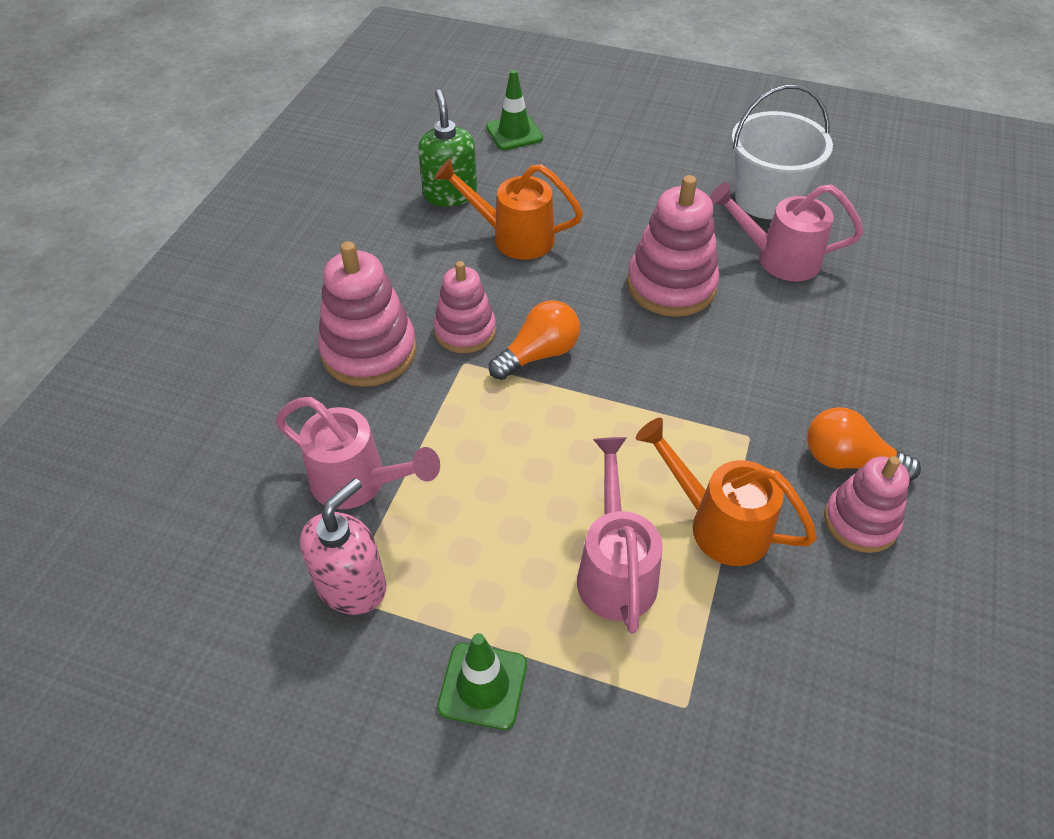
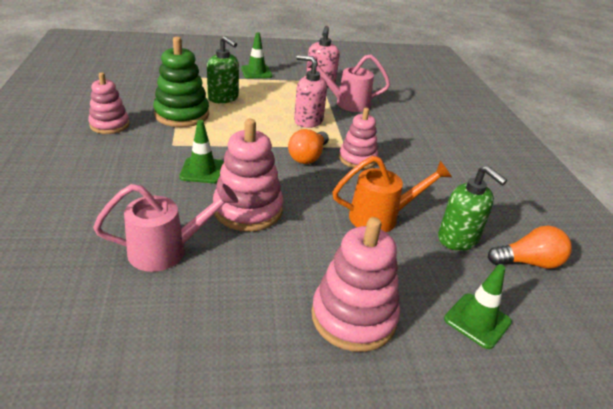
camera: 150 degrees right, 15 degrees down
pink stacking toy [318,241,417,387] -> pink stacking toy moved to [311,217,400,352]
pink watering can [577,437,663,634] -> green soap dispenser [207,36,239,104]
orange watering can [636,418,817,566] -> green stacking toy [153,37,209,127]
white bucket [731,85,833,219] -> none
orange light bulb [807,407,921,482] -> orange light bulb moved to [488,226,572,269]
none -> green traffic cone [179,120,224,183]
none -> pink soap dispenser [294,55,327,128]

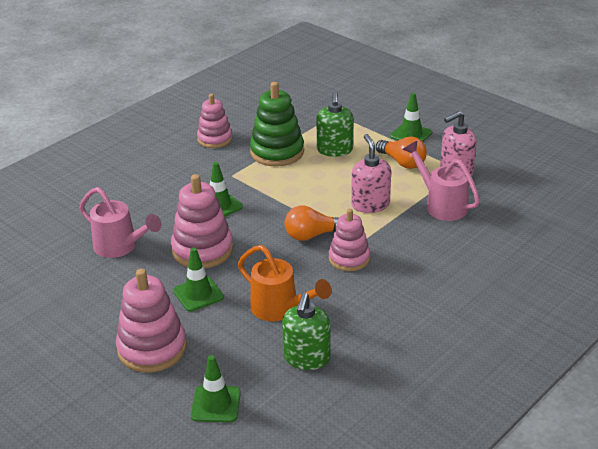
camera: 55 degrees right, 0 degrees up
orange light bulb [488,226,572,269] -> orange light bulb moved to [376,137,427,169]
none -> green traffic cone [173,247,224,312]

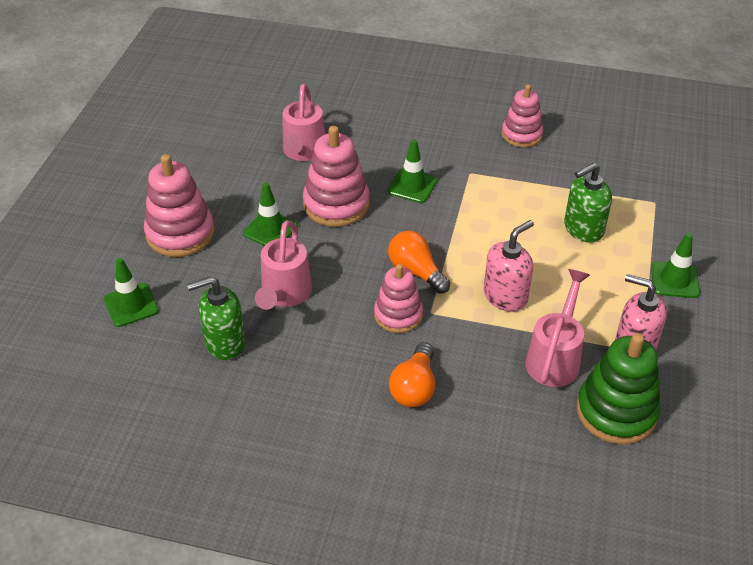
camera: 60 degrees right, 10 degrees up
orange watering can [238,245,331,321] -> pink watering can [255,220,312,310]
green stacking toy [250,82,304,167] -> green stacking toy moved to [577,333,660,445]
orange light bulb [376,137,427,169] -> orange light bulb moved to [389,342,435,407]

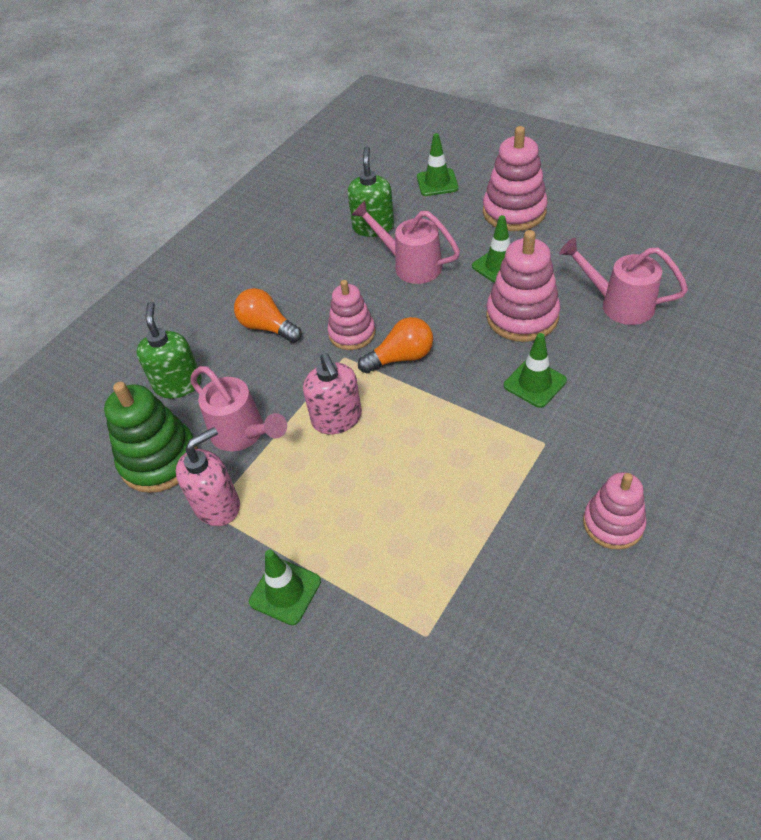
camera: 115 degrees right, 5 degrees up
green soap dispenser [564,163,612,243] -> green soap dispenser moved to [136,302,202,398]

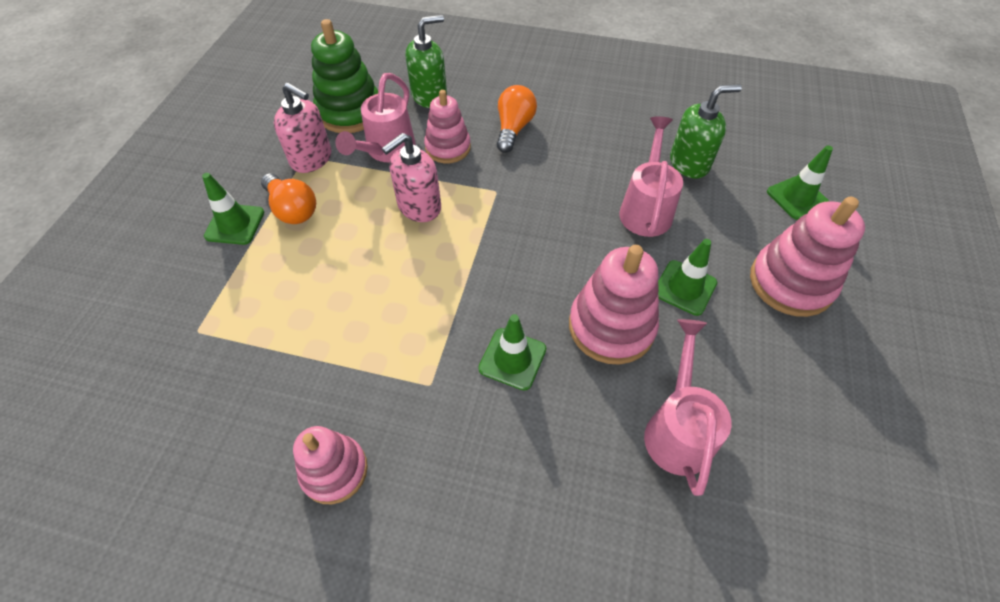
camera: 65 degrees right, 5 degrees up
pink stacking toy [327,280,375,350] -> pink stacking toy moved to [424,90,471,163]
orange light bulb [358,317,433,373] -> orange light bulb moved to [261,173,316,224]

